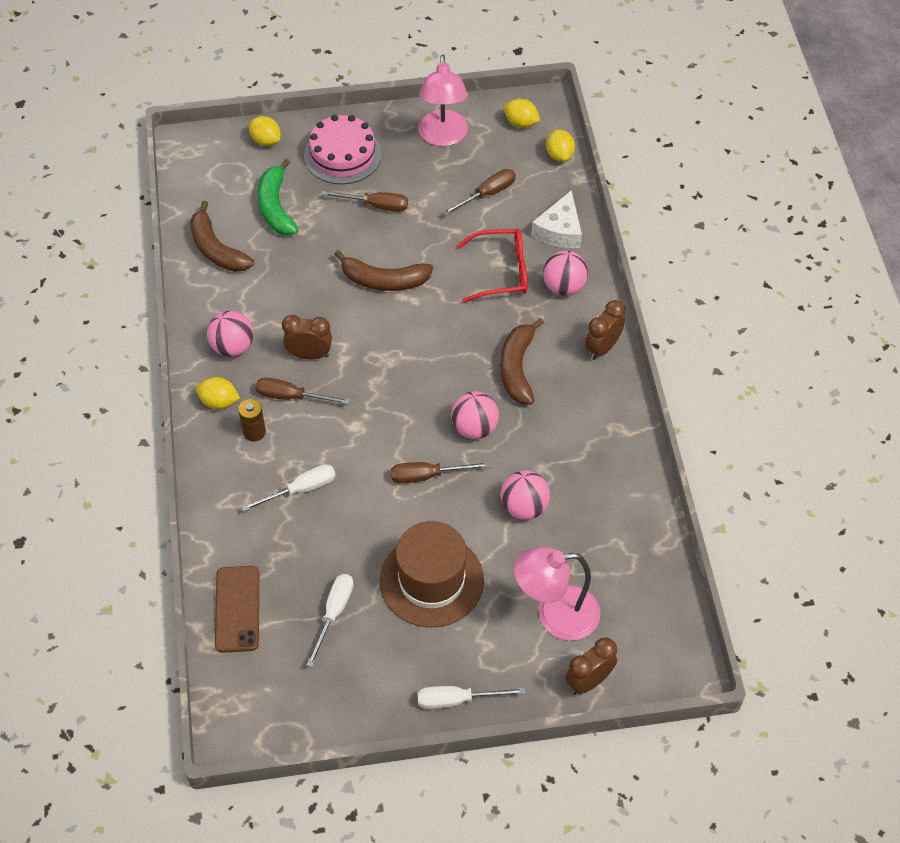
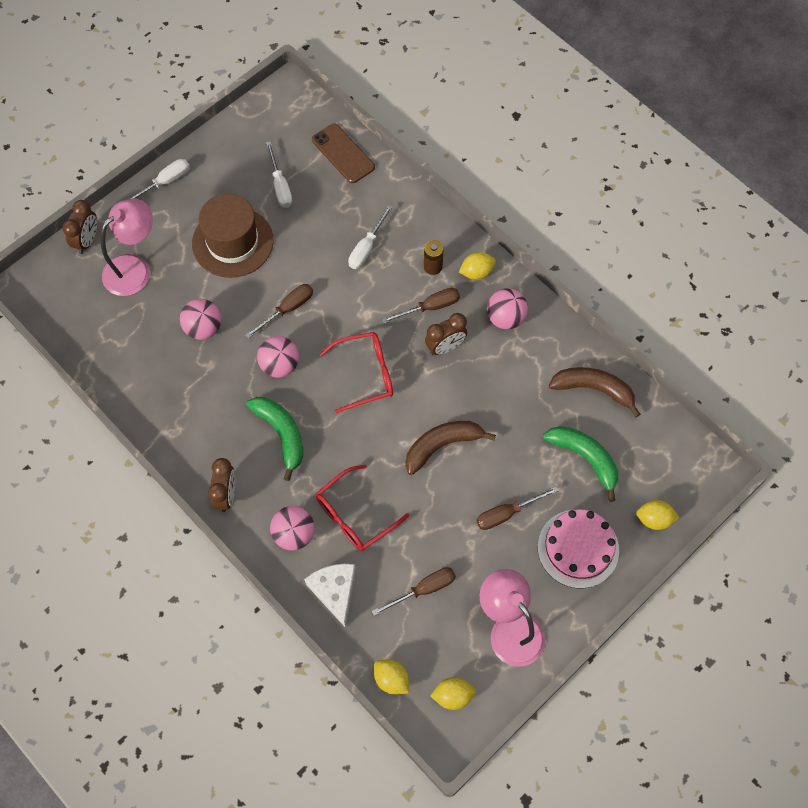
camera: 145 degrees right, 10 degrees up
brown screwdriver [443,169,516,215] -> brown screwdriver turned 135 degrees counterclockwise [371,567,456,616]
brown banana [500,318,544,405] -> green banana [246,397,303,481]
none -> red glasses [320,332,393,413]

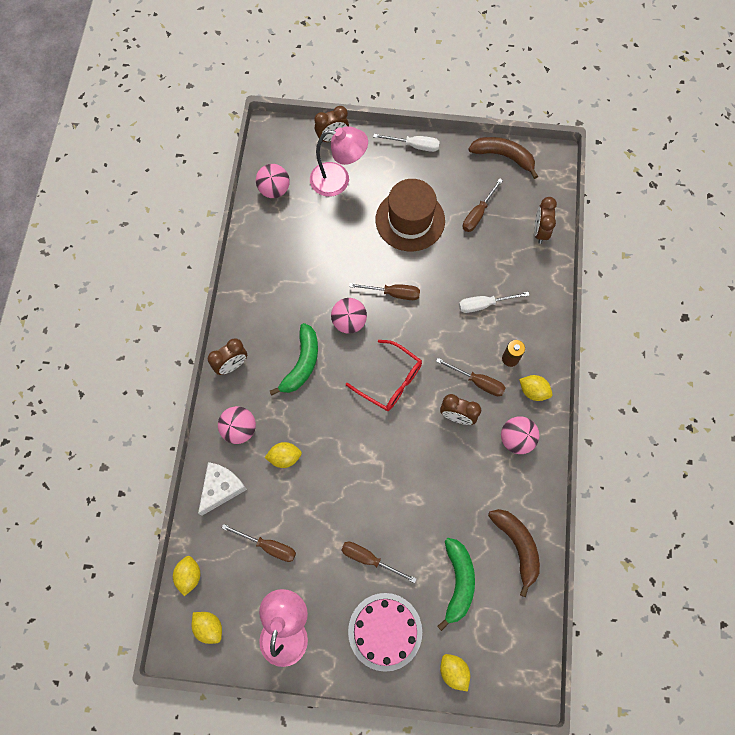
camera: 50 degrees right, 5 degrees up
pink ball [180,299,221,340] -> pink ball moved to [256,164,290,198]
white screwdriver [266,142,292,208] -> brown screwdriver [463,178,503,232]
brown phone [312,123,375,183] -> brown clock [534,197,557,244]
red glasses [316,465,409,551] -> yellow lemon [264,442,302,468]
brown banana [405,421,496,475] -> brown banana moved to [468,137,538,179]

